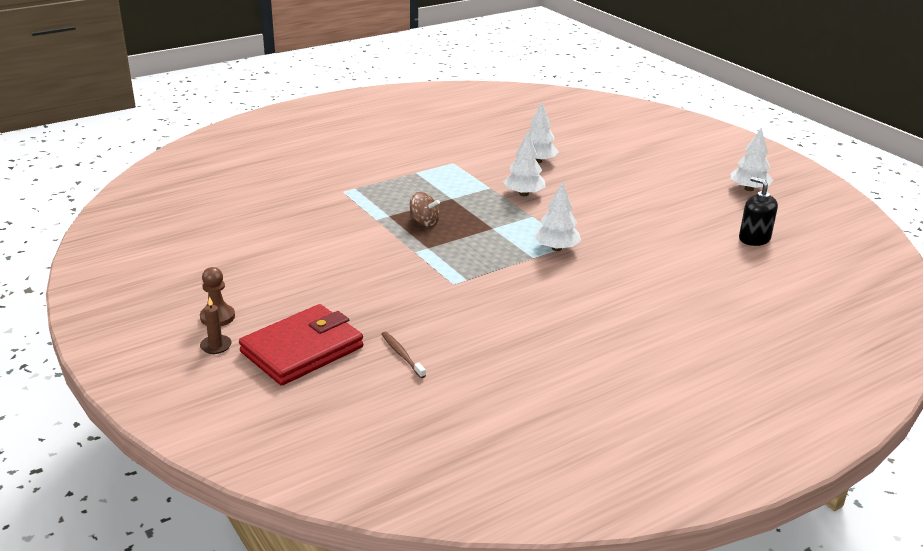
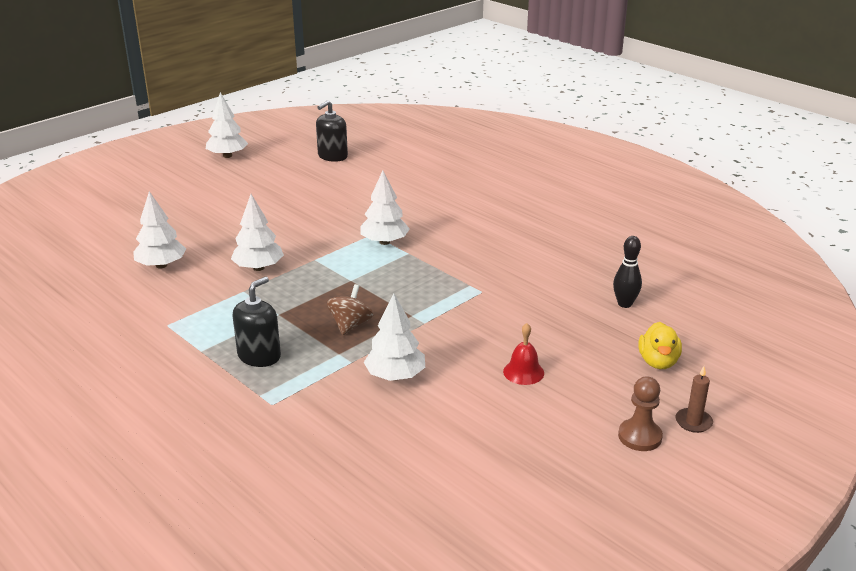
camera: 100 degrees left, 0 degrees up
red wallet [239,304,363,386] -> yellow duck [639,322,682,369]
brown toothbrush [381,332,426,378] -> black bowling pin [613,236,642,308]
none -> black soap dispenser [233,277,281,367]
none -> white tree [364,293,425,381]
none -> red bell [503,323,544,385]

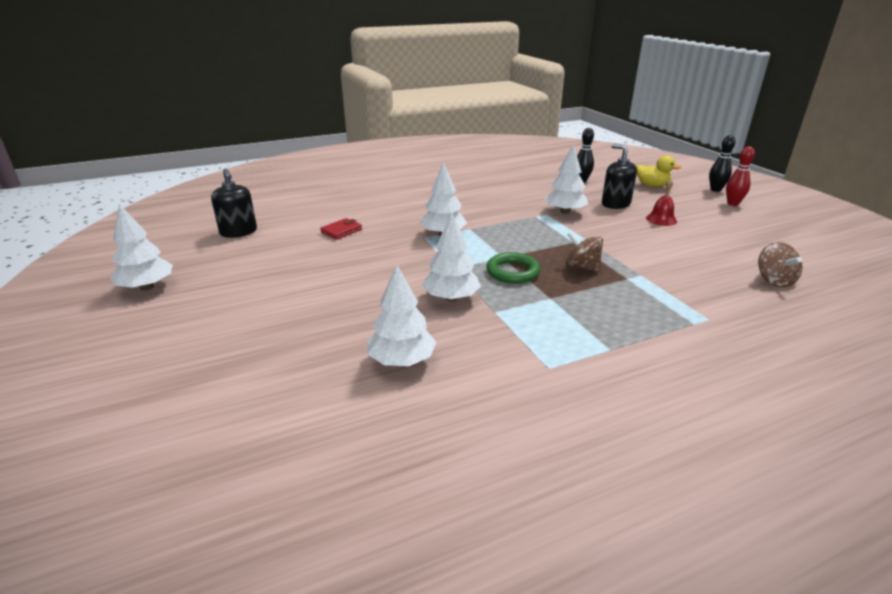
camera: 70 degrees left, 0 degrees up
black soap dispenser [233,277,281,367] -> black soap dispenser moved to [602,144,637,209]
white tree [364,293,425,381] -> white tree moved to [544,144,588,214]
brown pawn [618,376,663,451] -> red bowling pin [726,146,755,206]
brown candle [675,366,713,433] -> black bowling pin [709,135,736,192]
none -> red wallet [320,218,362,240]
none -> green ring [486,252,541,284]
none -> brown spinning top [758,242,802,288]

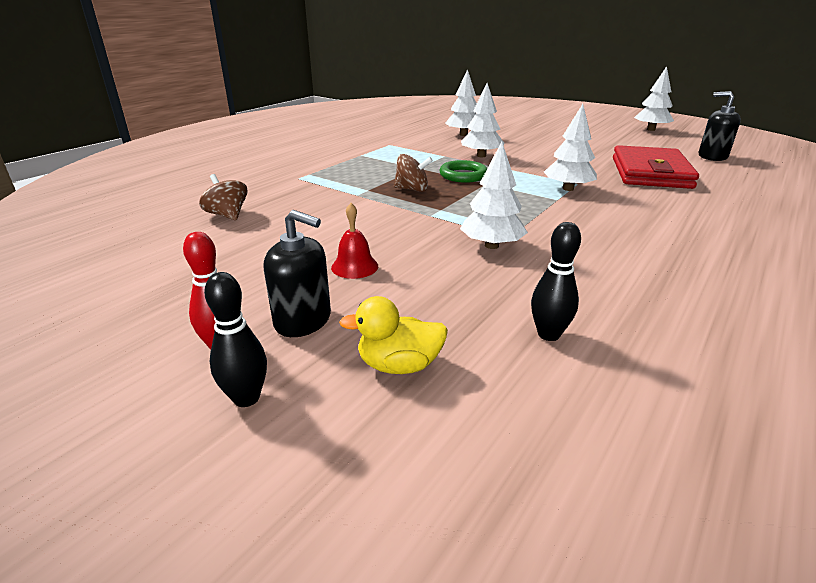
camera: 150 degrees right, 0 degrees up
red wallet [320,218,362,240] -> red wallet [613,145,699,189], size x2.48
black soap dispenser [602,144,637,209] -> black soap dispenser moved to [264,210,331,337]

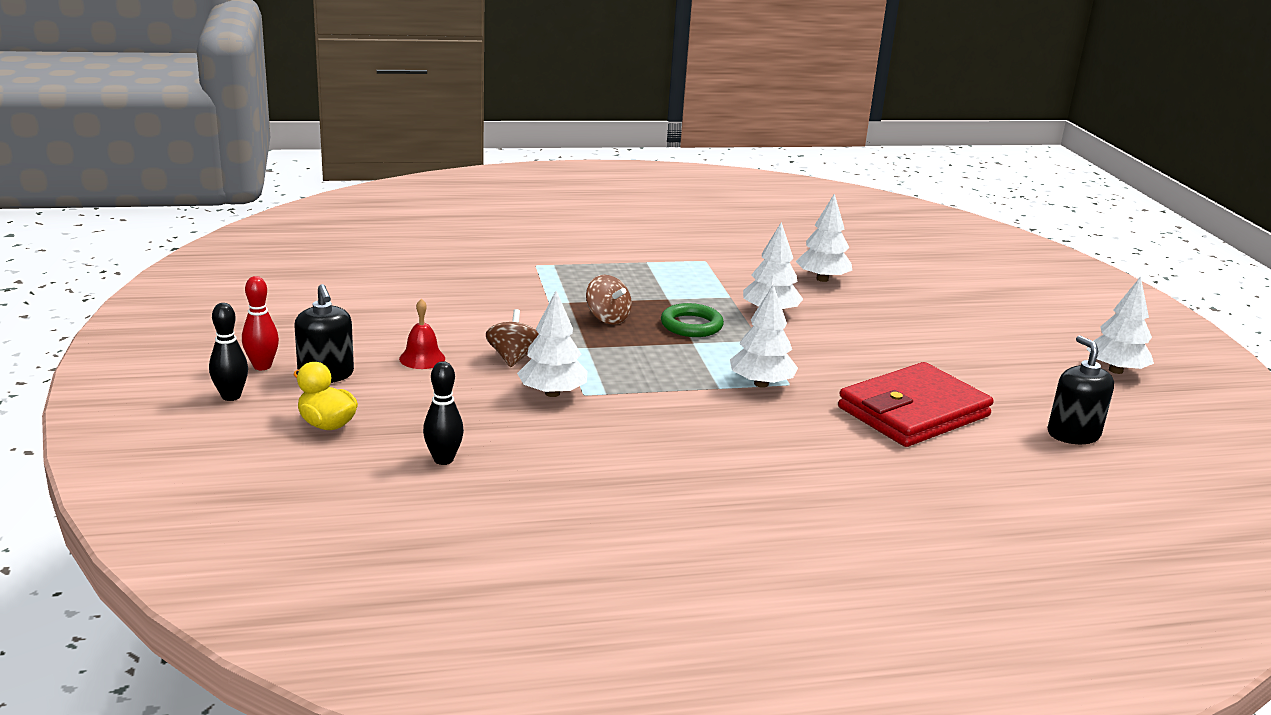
camera: 40 degrees right, 5 degrees down
brown spinning top [199,174,247,220] -> brown spinning top moved to [486,309,539,367]

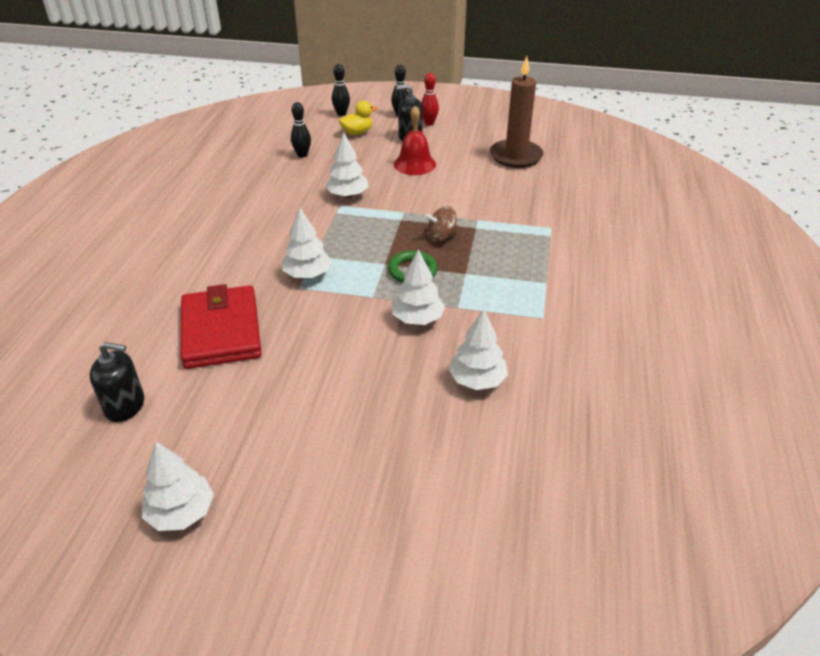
camera: 115 degrees right, 15 degrees up
red bell [399,299,445,369] -> red bell [394,106,436,175], size x1.58
brown spinning top [486,309,539,367] -> none
none -> black bowling pin [332,64,350,116]
none -> brown candle [490,56,544,168]

